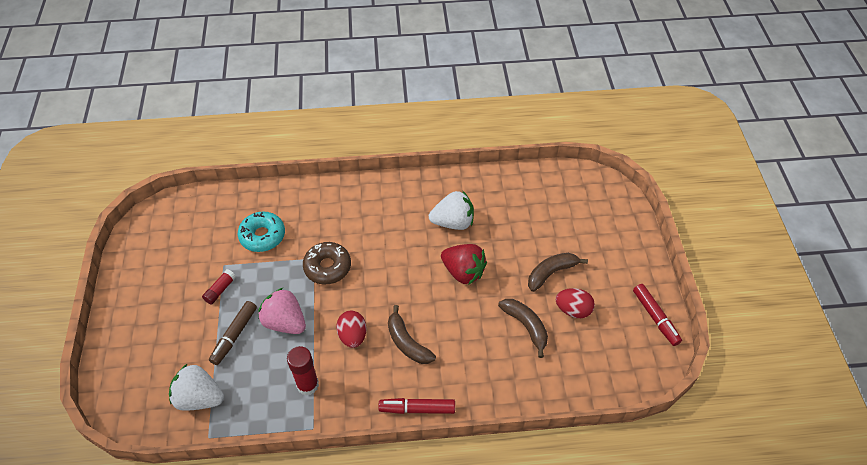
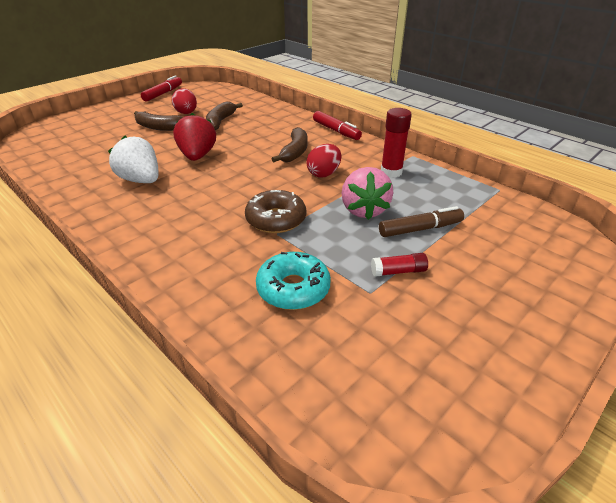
camera: 130 degrees left, 15 degrees down
white strawberry [169,363,224,411] -> none

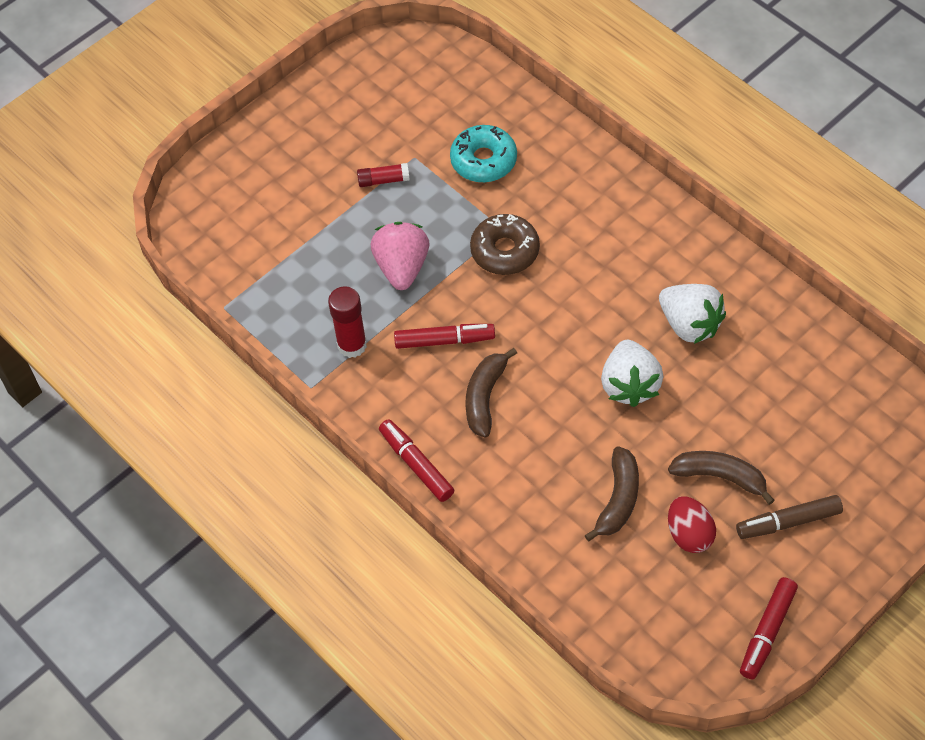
camera: 175 degrees left, 20 degrees up
red strawberry [173,113,216,161] -> white strawberry [601,340,664,407]
red egg [306,144,341,177] -> red marker [394,324,495,349]
brown marker [379,206,464,237] -> brown marker moved to [736,495,843,539]

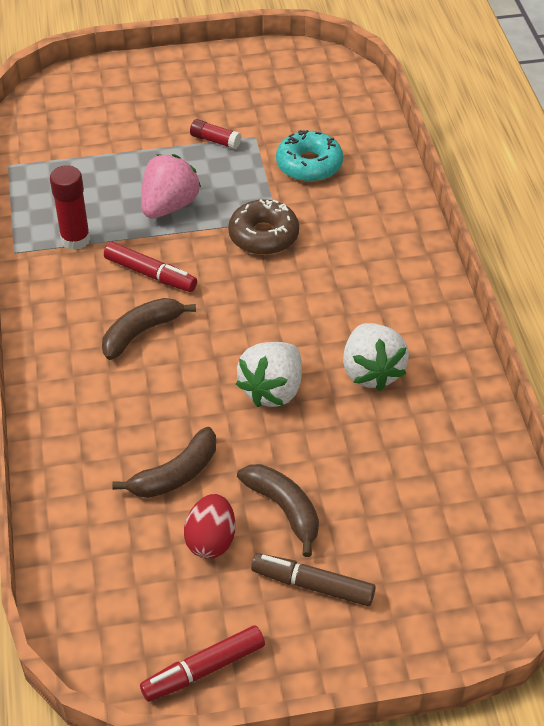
camera: 30 degrees right, 10 degrees down
red marker [379,419,454,502] -> none

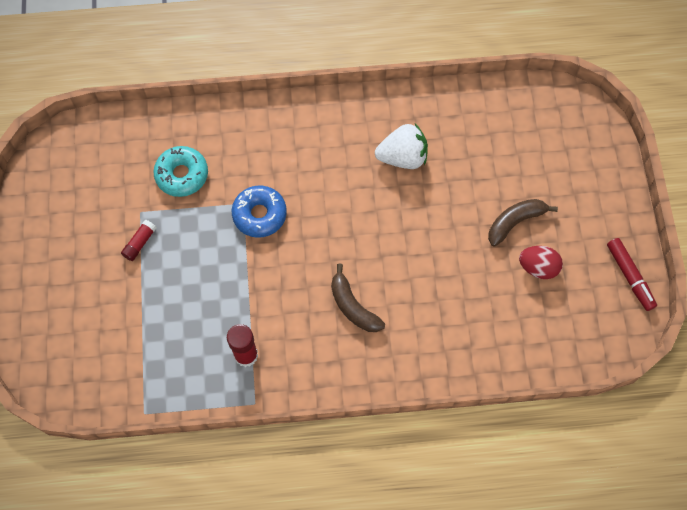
camera: 85 degrees left, 20 degrees up
red marker [104,242,197,292] -> none
brown banana [112,427,216,498] -> none
pink strawberry [141,154,201,219] -> none
brown donut [228,199,299,255] -> blue donut [232,185,287,238]
white strawberry [236,342,302,407] -> none
brown marker [251,553,376,606] -> none

